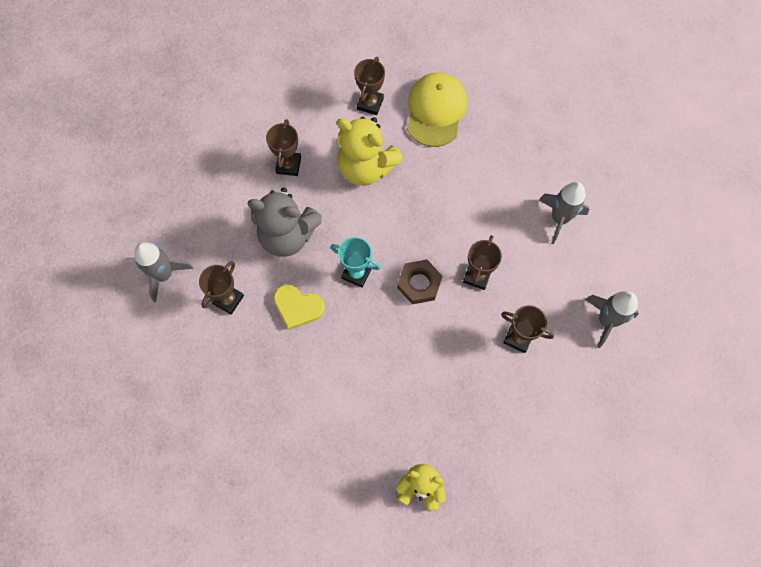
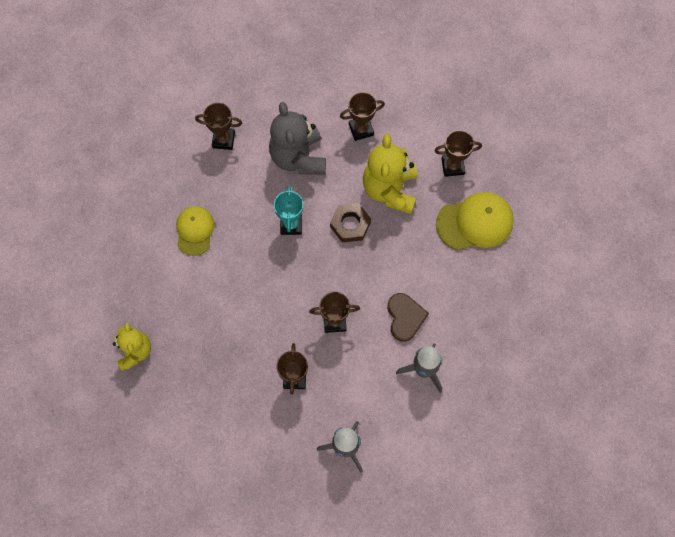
camera: 65 degrees right, 0 degrees up
grey rocket [135,242,193,303] -> none
yellow heart [273,284,325,330] -> none
brown nut [397,259,442,304] -> brown nut moved to [330,203,371,242]
none -> yellow cap [176,206,215,256]
none -> brown heart [387,293,429,342]

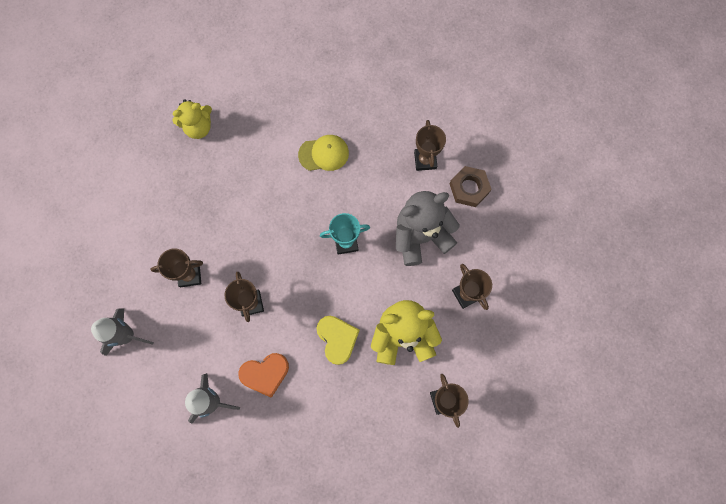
camera: 80 degrees right, 5 degrees up
brown nut [330,203,371,242] -> brown nut moved to [450,166,492,207]
brown heart [387,293,429,342] -> orange heart [238,353,289,398]
yellow cap [436,192,514,250] -> none
none -> yellow heart [317,316,360,365]

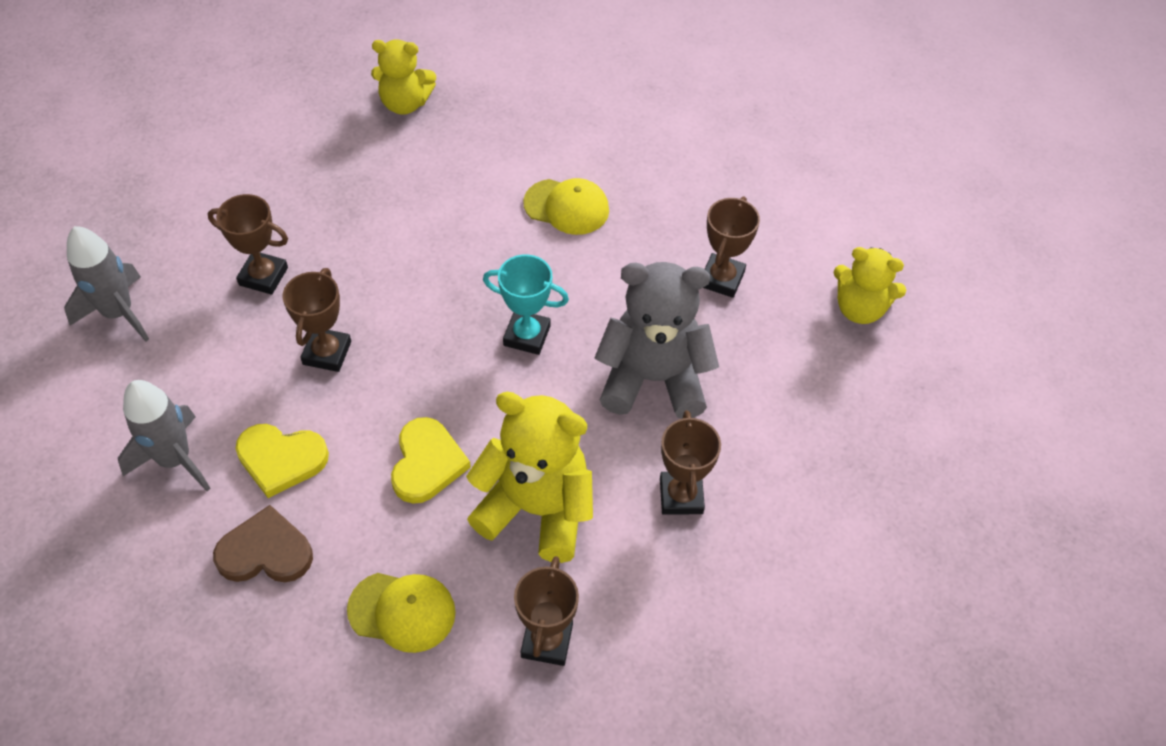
camera: 25 degrees right, 20 degrees down
orange heart [238,353,289,398] -> yellow heart [236,424,329,498]
brown nut [450,166,492,207] -> none
none -> brown heart [213,505,313,582]
none -> yellow cap [347,573,456,653]
none -> yellow teddy bear [833,247,906,324]

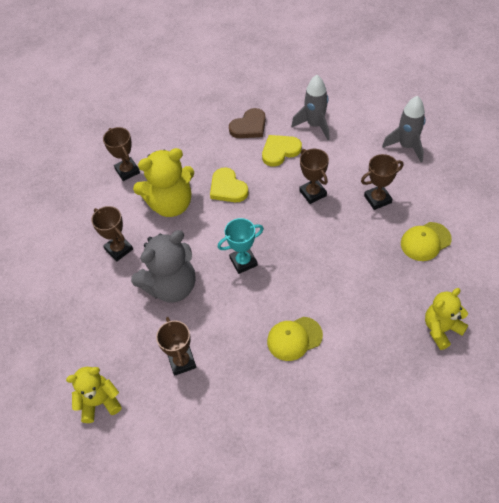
camera: 145 degrees right, 0 degrees up
yellow cap [347,573,456,653] -> yellow cap moved to [401,222,452,261]

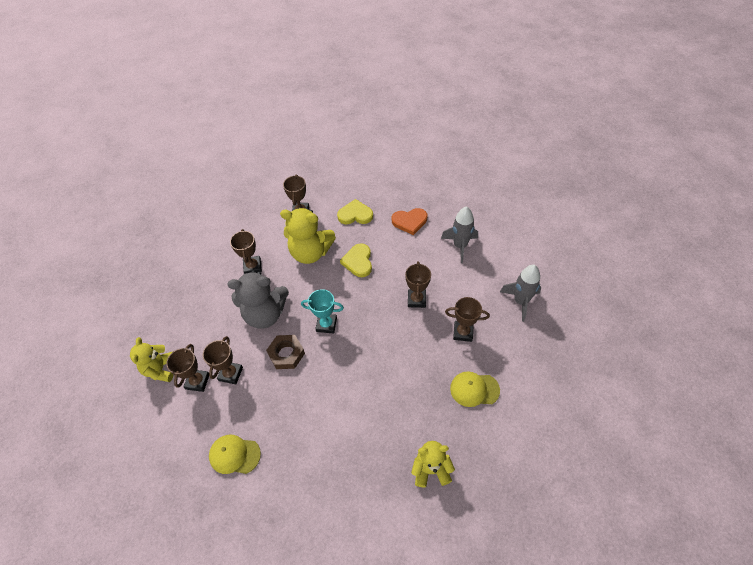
camera: 30 degrees right, 0 degrees up
yellow teddy bear [66,367,122,423] -> yellow teddy bear turned 105 degrees counterclockwise [130,337,173,382]
brown heart [229,108,266,138] -> orange heart [392,208,427,235]
yellow heart [262,135,302,166] -> yellow heart moved to [337,199,373,225]
yellow cap [267,317,323,361] -> yellow cap moved to [209,435,261,474]
none -> brown trophy [166,344,209,392]
none -> brown nut [266,335,305,369]

